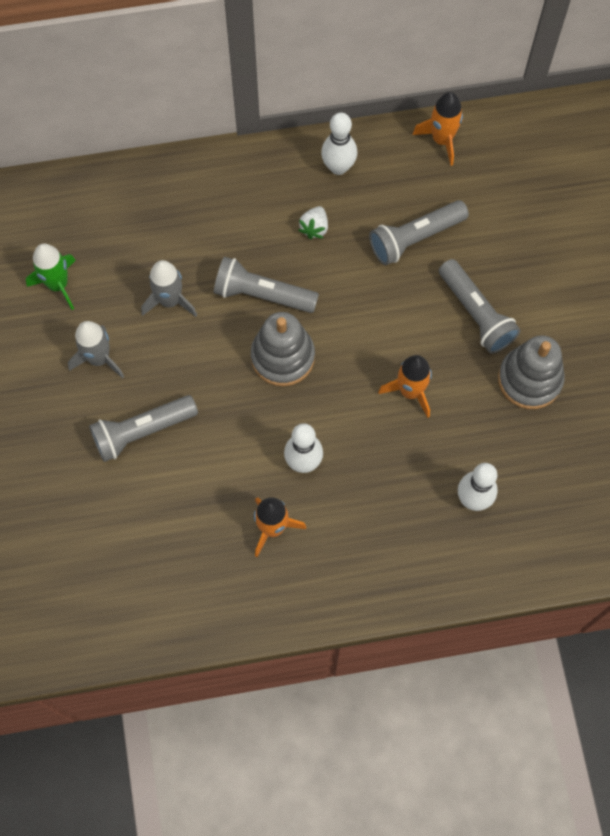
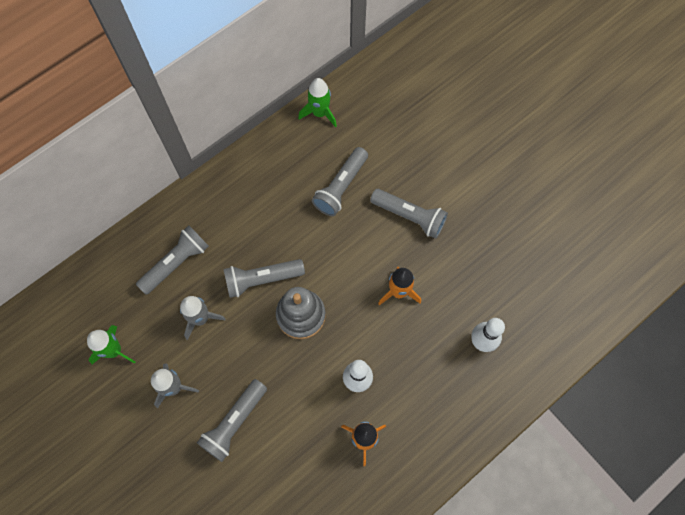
camera: 30 degrees left, 0 degrees up
white strawberry [298,206,328,239] -> none
white bowling pin [321,112,357,175] -> none
orange rocket [413,92,463,166] -> green rocket [298,78,337,128]
grey stacking toy [498,335,565,409] -> none
none -> grey flashlight [136,225,209,295]

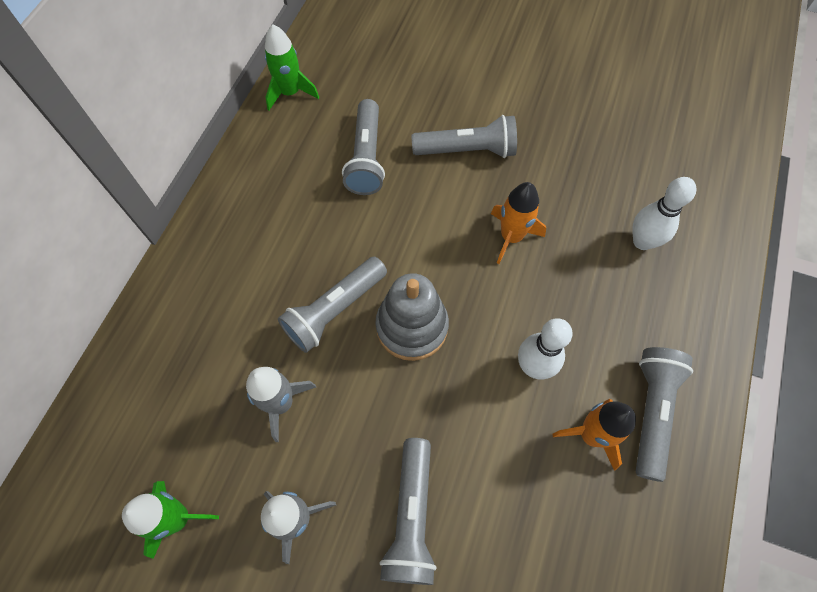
camera: 30 degrees left, 5 degrees down
grey flashlight [136,225,209,295] -> grey flashlight moved to [636,347,693,482]

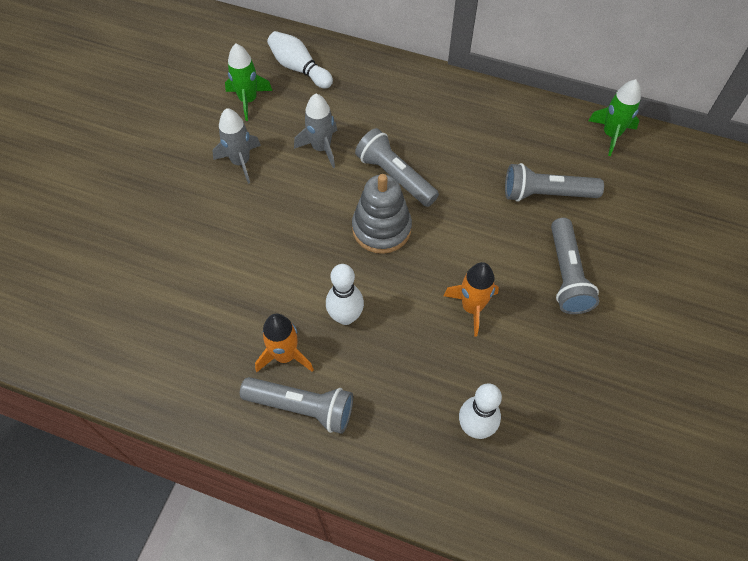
camera: 90 degrees right, 5 degrees down
grey flashlight [380,438,437,585] -> none
none -> white bowling pin [267,31,333,88]

